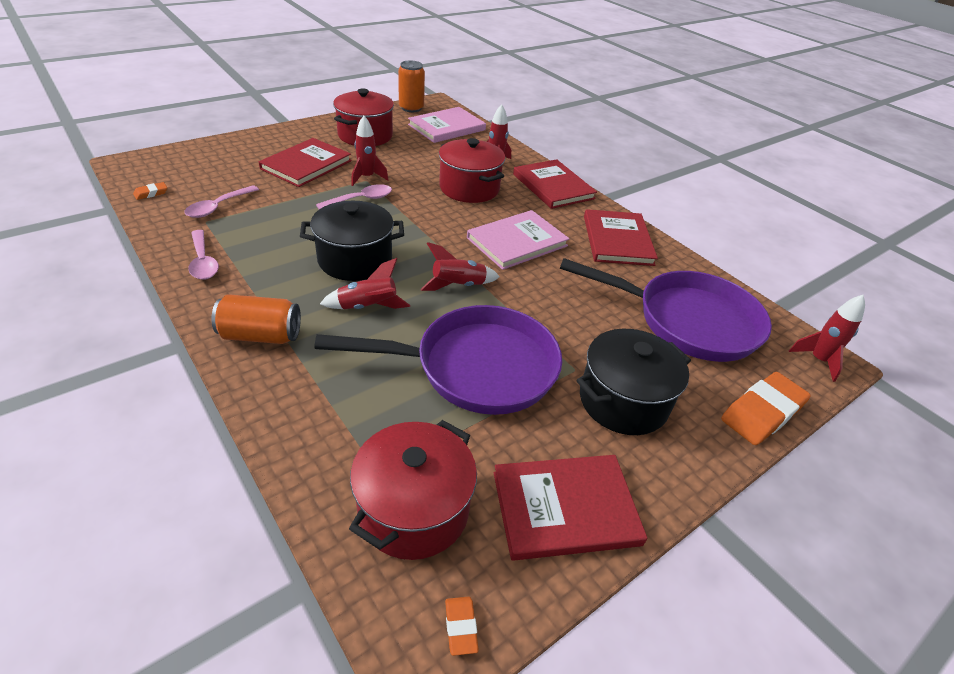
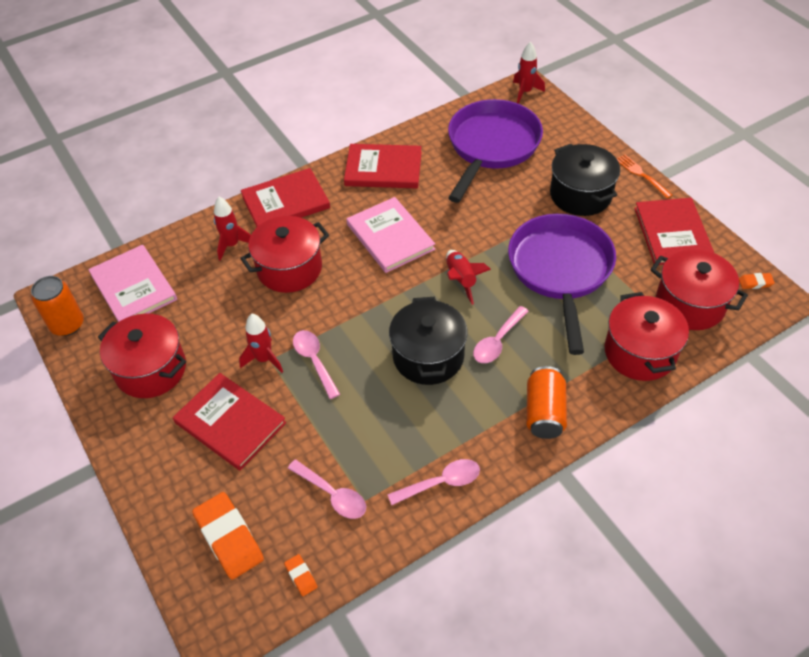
camera: 80 degrees left, 10 degrees up
red rocket [320,258,410,309] -> pink spoon [473,306,528,363]
orange eraser [721,372,811,445] -> orange eraser moved to [192,492,264,580]
none -> red pot [605,292,689,381]
none -> orange fork [617,154,672,198]

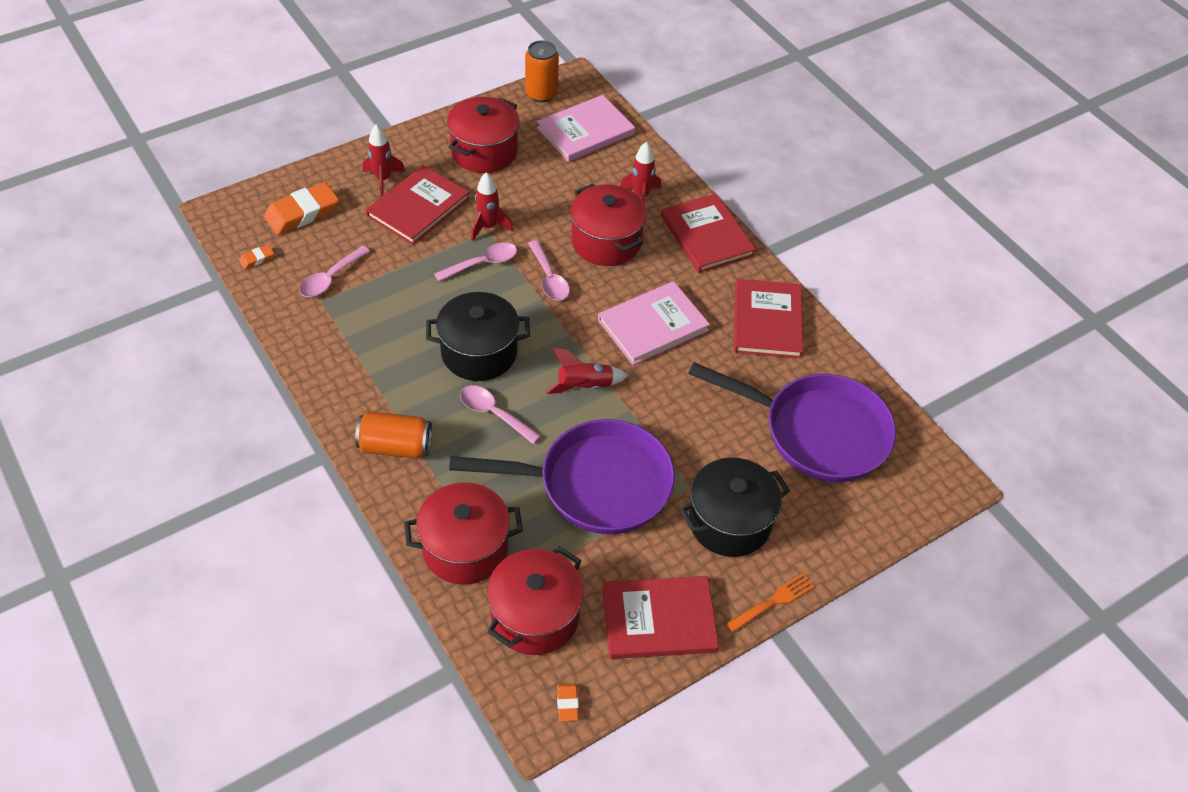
camera: 85 degrees right, 0 degrees up
pink spoon [387,459,480,505] -> pink spoon moved to [528,240,570,301]
red rocket [513,42,545,104] -> red rocket moved to [363,124,405,197]

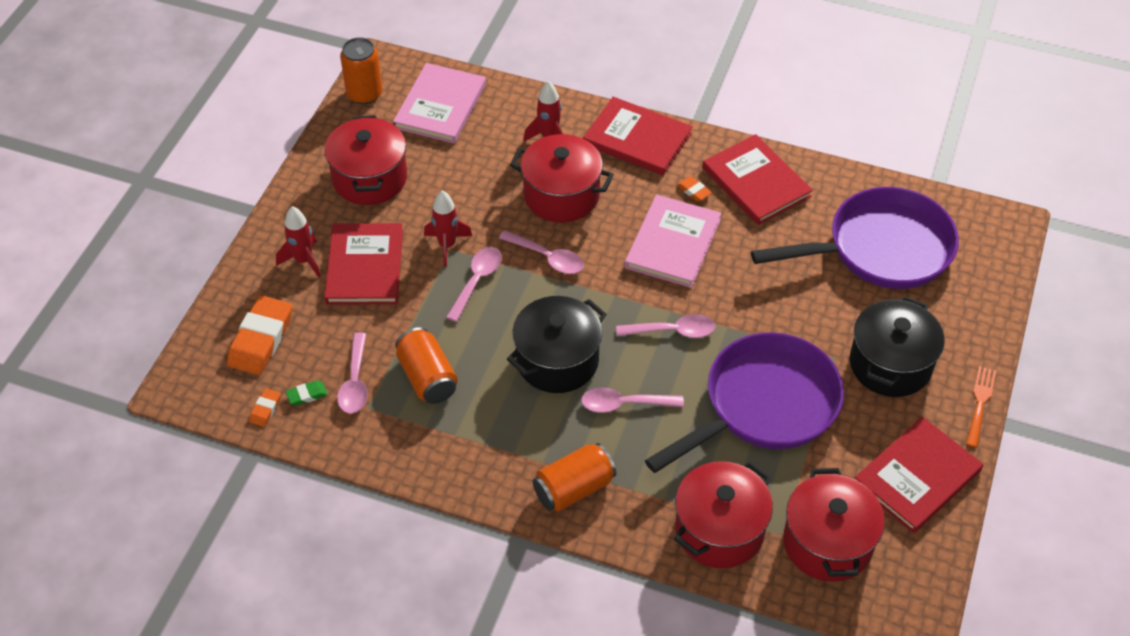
camera: 35 degrees left, 0 degrees up
red rocket [546,348,628,394] -> pink spoon [616,314,716,338]
orange eraser [557,683,579,721] -> orange eraser moved to [677,176,712,202]
none -> green eraser [286,381,328,406]
none -> orange can [395,327,458,404]

